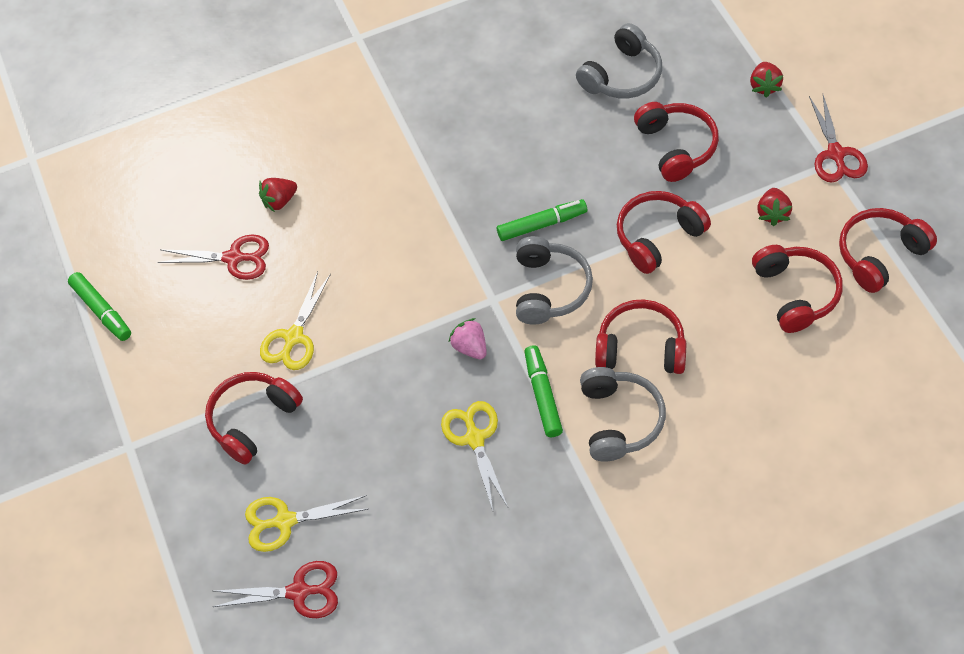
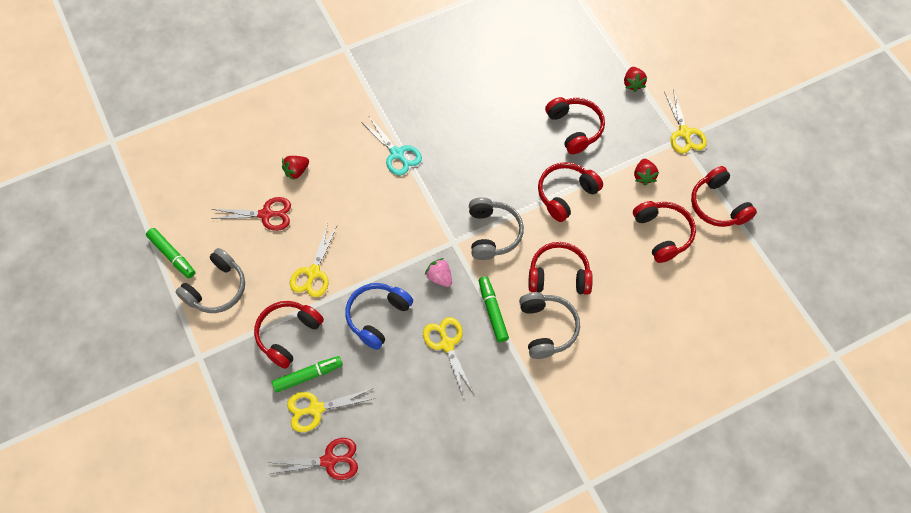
camera: 10 degrees left, 5 degrees up
green marker [497,199,587,241] -> green marker moved to [272,356,343,393]
grey headphones [576,23,662,98] -> grey headphones moved to [176,248,245,313]
red scissors [809,95,868,182] -> yellow scissors [664,89,707,154]
red headphones [839,208,937,293] -> red headphones turned 75 degrees counterclockwise [691,166,757,227]
none -> blue headphones [345,283,413,350]
none -> turquoise scissors [363,117,422,175]

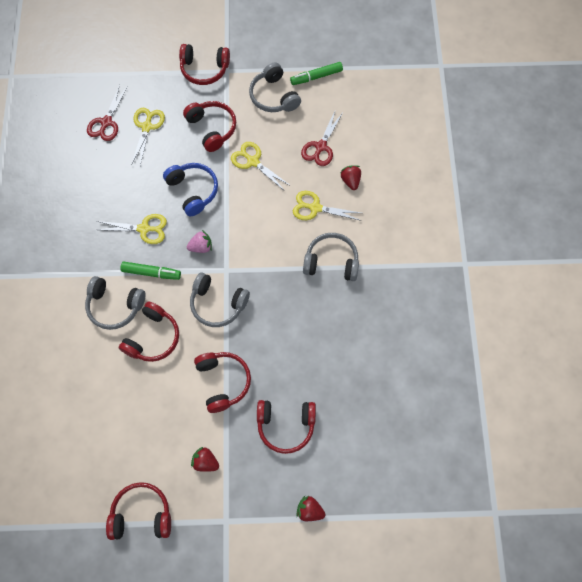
camera: 115 degrees right, 5 degrees up
green marker [272,356,343,393] -> none
turquoise scissors [363,117,422,175] -> grey headphones [303,233,359,281]
red headphones [633,201,696,263] -> red headphones moved to [179,44,230,85]
yellow scissors [664,89,707,154] -> yellow scissors moved to [293,191,362,221]

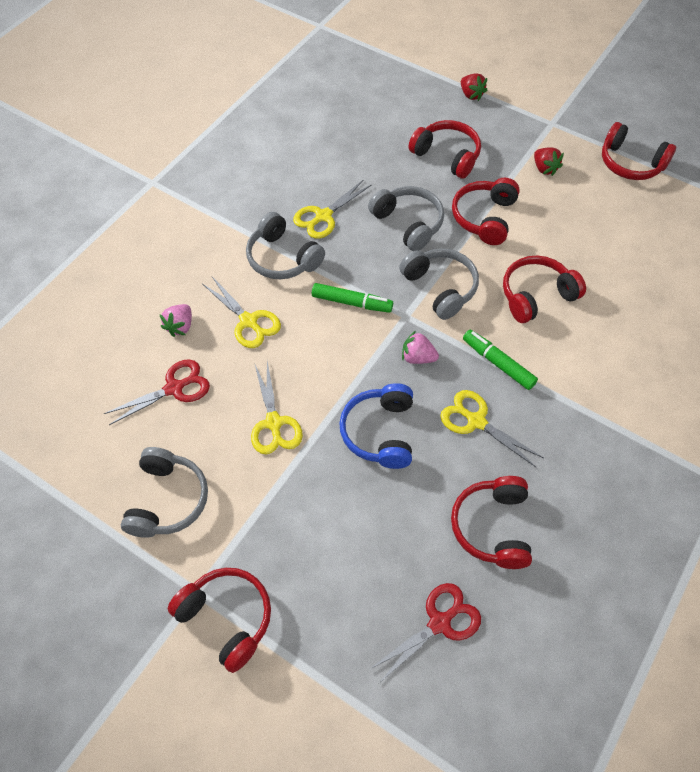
camera: 145 degrees left, 10 degrees down
grey headphones [85,276,145,330] -> grey headphones moved to [368,186,444,251]
yellow scissors [131,108,165,165] -> yellow scissors moved to [293,180,371,239]
red headphones [183,101,236,152] -> red headphones moved to [451,476,532,569]
green marker [290,62,343,85] -> green marker moved to [312,283,393,313]
red strawberry [340,165,361,190] -> pink strawberry [159,304,192,337]

